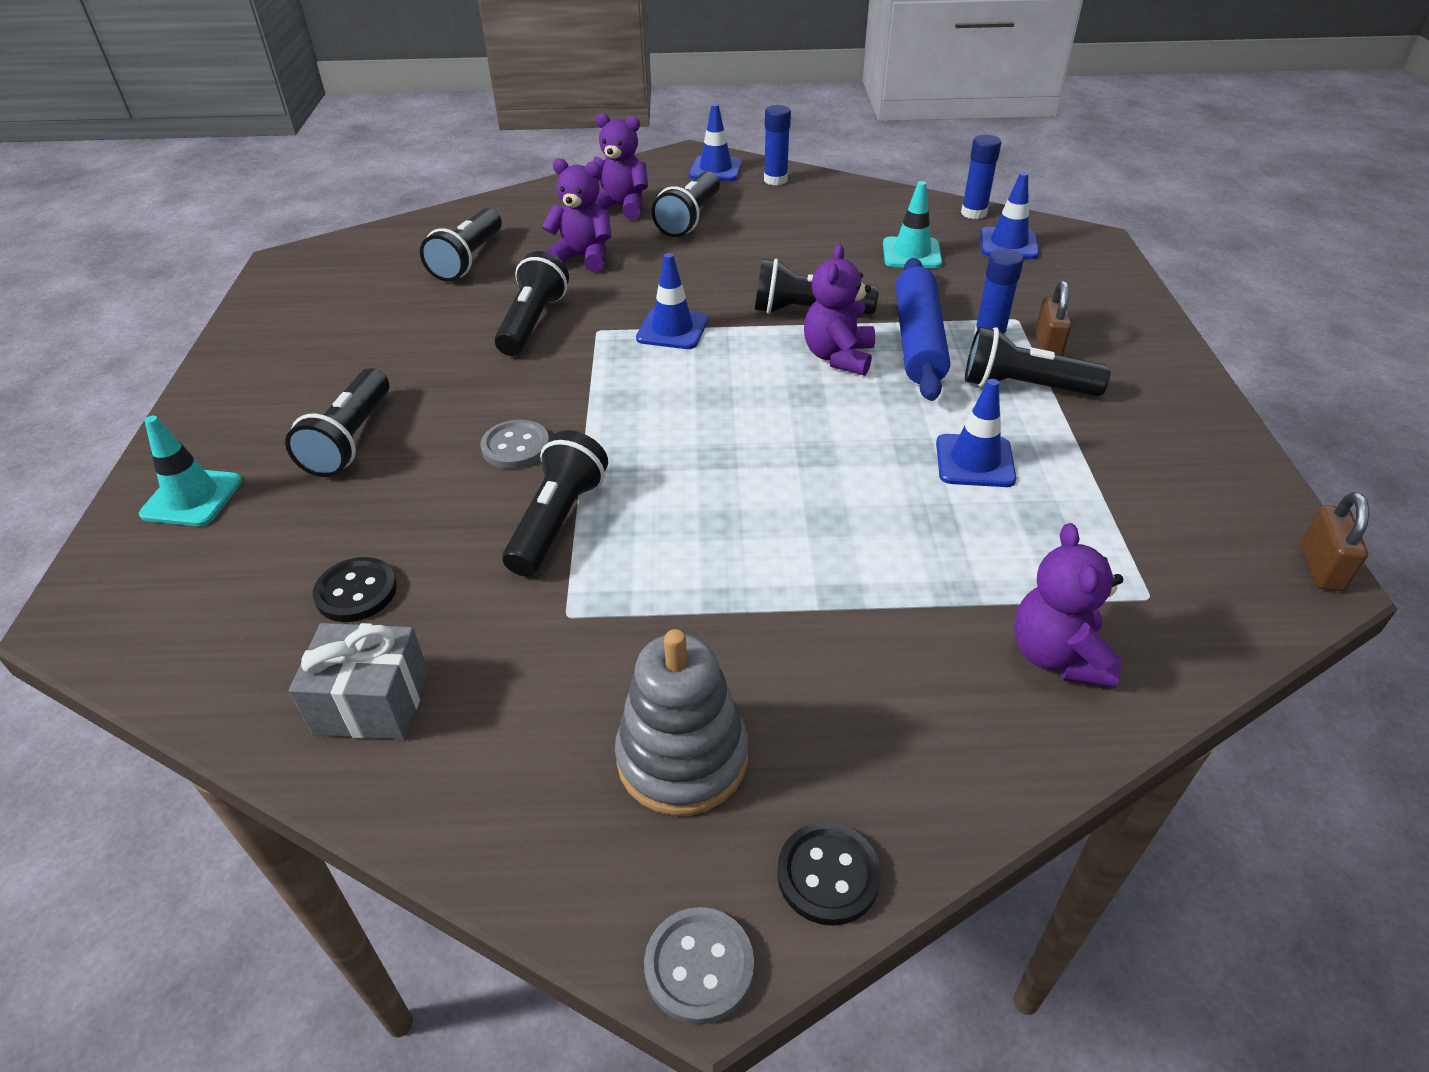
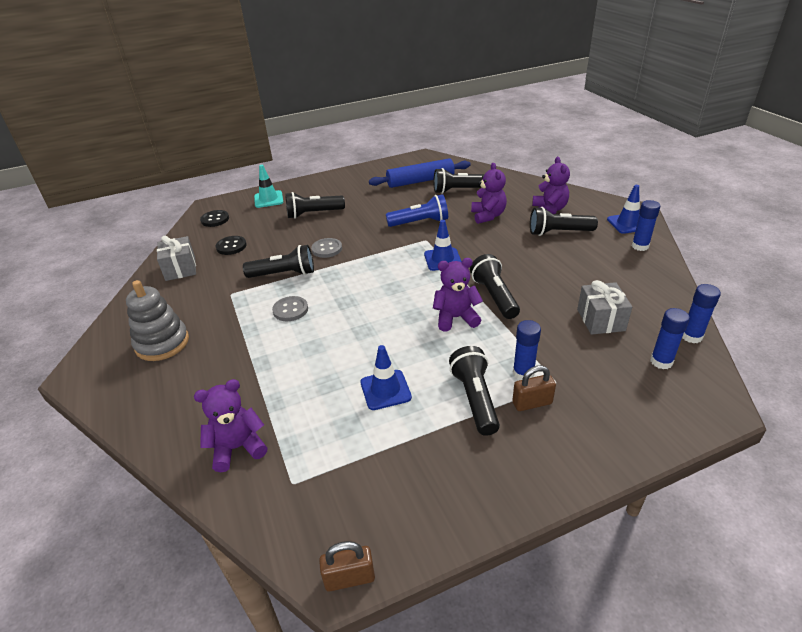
camera: 70 degrees right, 5 degrees down
black flashlight [494,251,569,356] -> blue flashlight [386,194,448,227]
grey button [644,907,754,1025] -> grey button moved to [272,296,308,321]
black button [777,822,881,926] -> black button moved to [200,210,229,227]
turquoise traffic cone [883,181,942,268] -> grey gift [577,280,632,335]
blue rolling pin [896,258,950,401] -> blue rolling pin moved to [369,158,471,188]
blue traffic cone [980,172,1039,259] -> blue glue stick [650,308,690,369]

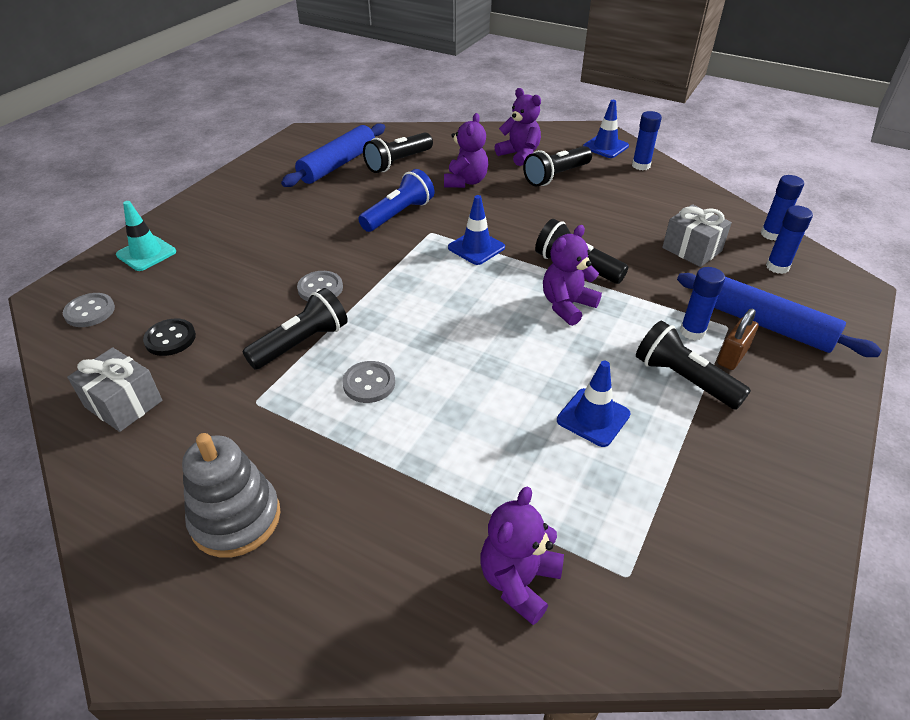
camera: 40 degrees left, 5 degrees up
black button [200,210,229,227] -> grey button [63,293,115,327]
black flashlight [285,192,345,219] -> none
brown padlock [319,541,375,592] -> none
purple teddy bear [471,163,507,224] -> purple teddy bear turned 60 degrees clockwise [444,113,488,188]
none -> blue rolling pin [677,273,882,357]

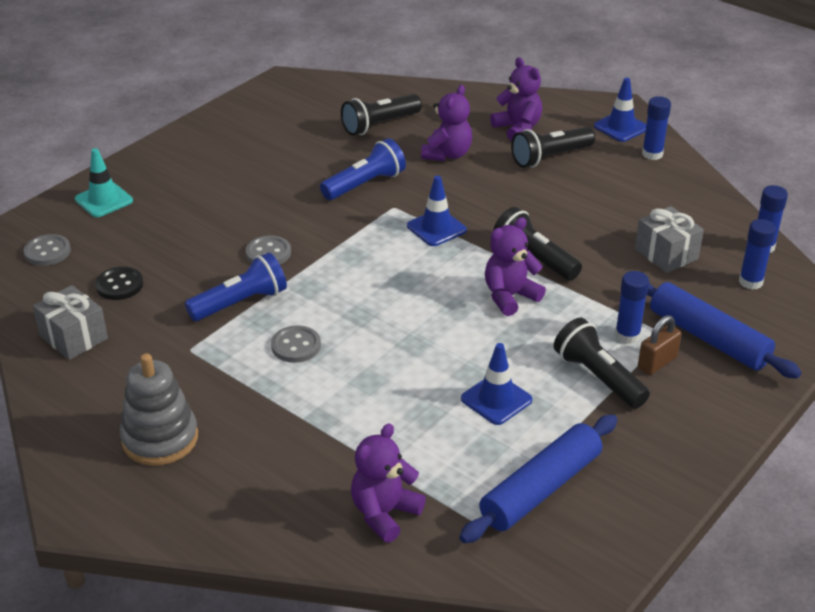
camera: 10 degrees right, 5 degrees down
black flashlight [243,288,348,370] -> blue flashlight [185,252,287,321]
blue rolling pin [281,123,385,187] -> blue rolling pin moved to [459,414,618,543]

